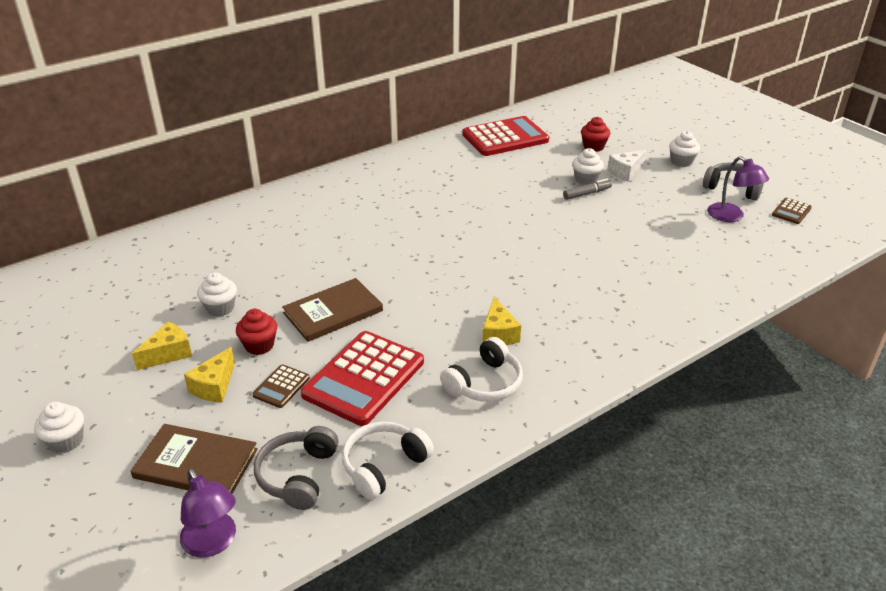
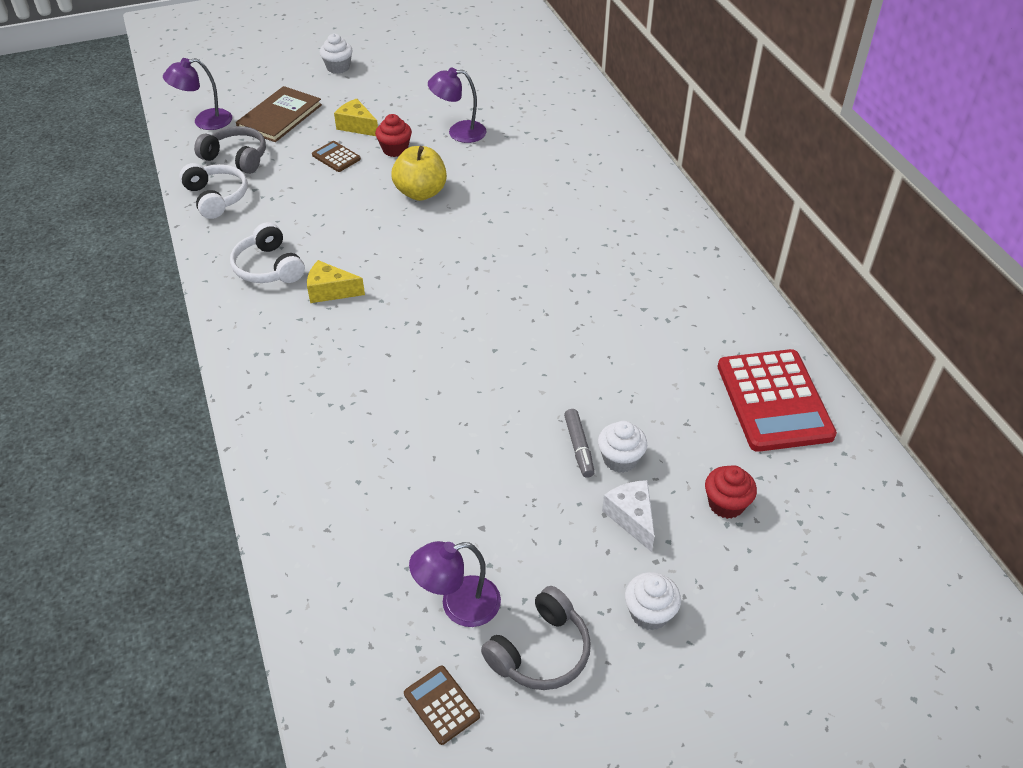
camera: 105 degrees right, 10 degrees up
yellow cheese [132,321,192,370] -> none
white cupcake [197,272,237,317] -> purple lamp [428,67,487,143]
brown book [282,278,383,342] -> yellow apple [391,146,447,201]
red calculator [301,331,424,426] -> none

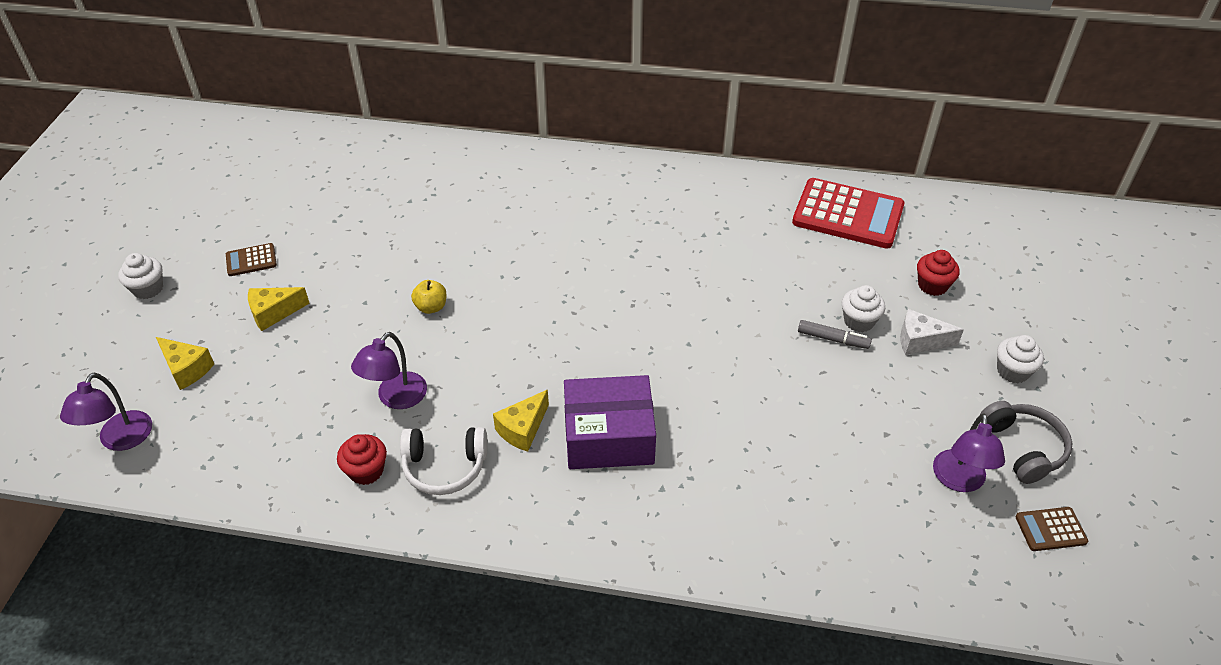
camera: 60 degrees left, 0 degrees up
white headphones [179,163,248,219] -> none
grey headphones [194,126,266,174] -> none
brown book [236,86,322,142] -> yellow cheese [156,337,214,390]
brown calculator [312,141,361,172] -> brown calculator moved to [226,243,277,276]
red cupcake [375,114,412,157] -> red cupcake moved to [337,434,387,485]
yellow apple [391,146,447,201] -> yellow apple [411,280,446,314], size x0.57
purple lamp [428,67,487,143] -> purple lamp moved to [351,332,427,409]
none -> purple box [564,375,656,469]

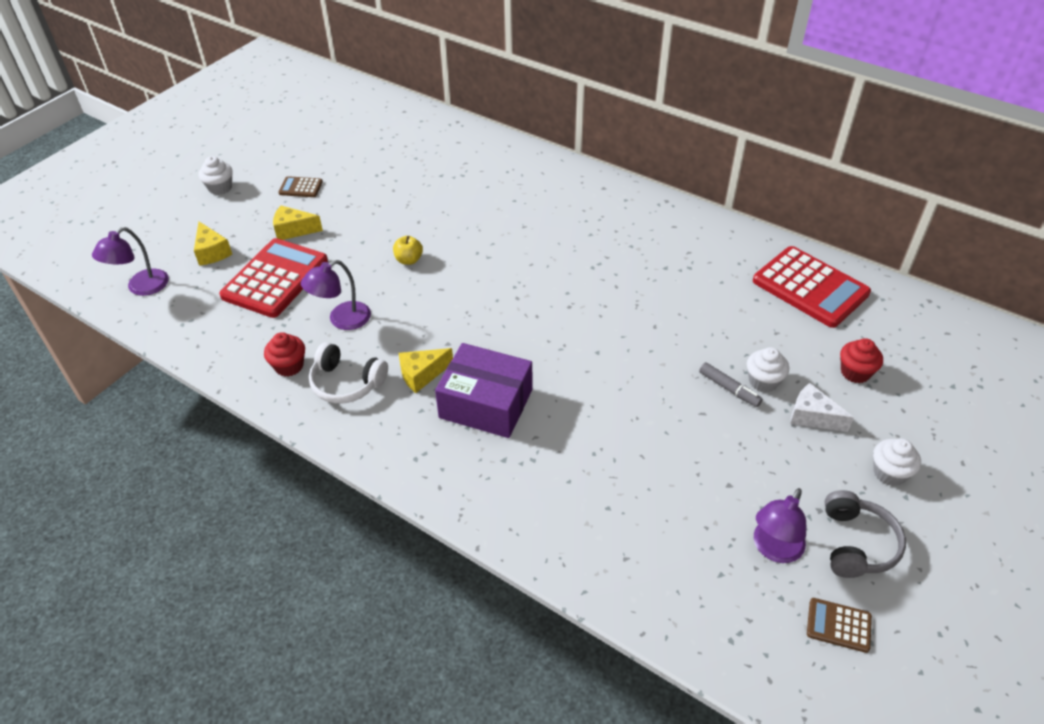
camera: 25 degrees right, 0 degrees up
none -> red calculator [219,238,328,318]

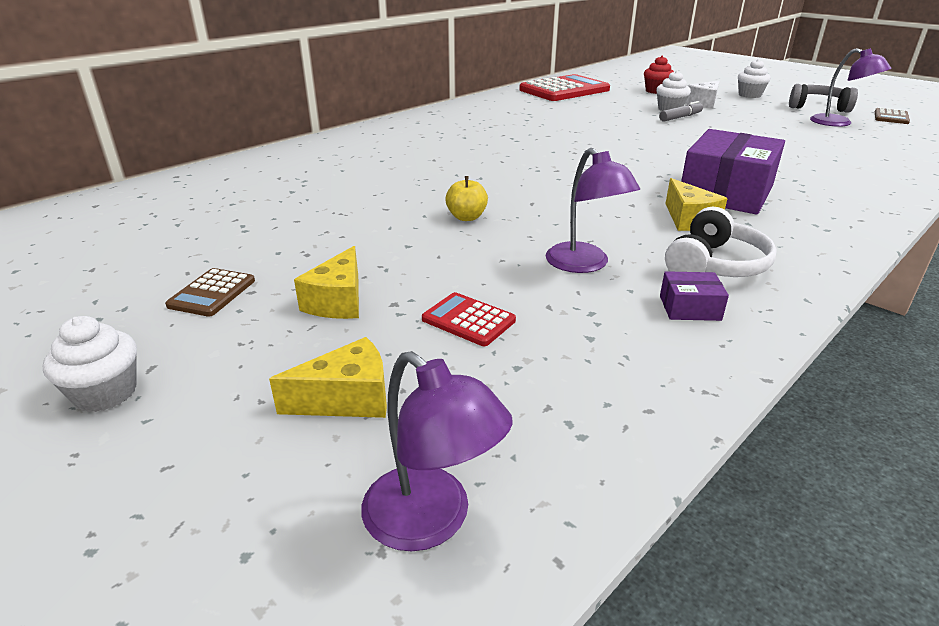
camera: 80 degrees left, 15 degrees down
red calculator [219,238,328,318] -> red calculator [422,292,516,346], size x0.45
red cupcake [264,332,305,377] -> purple box [660,271,729,321]

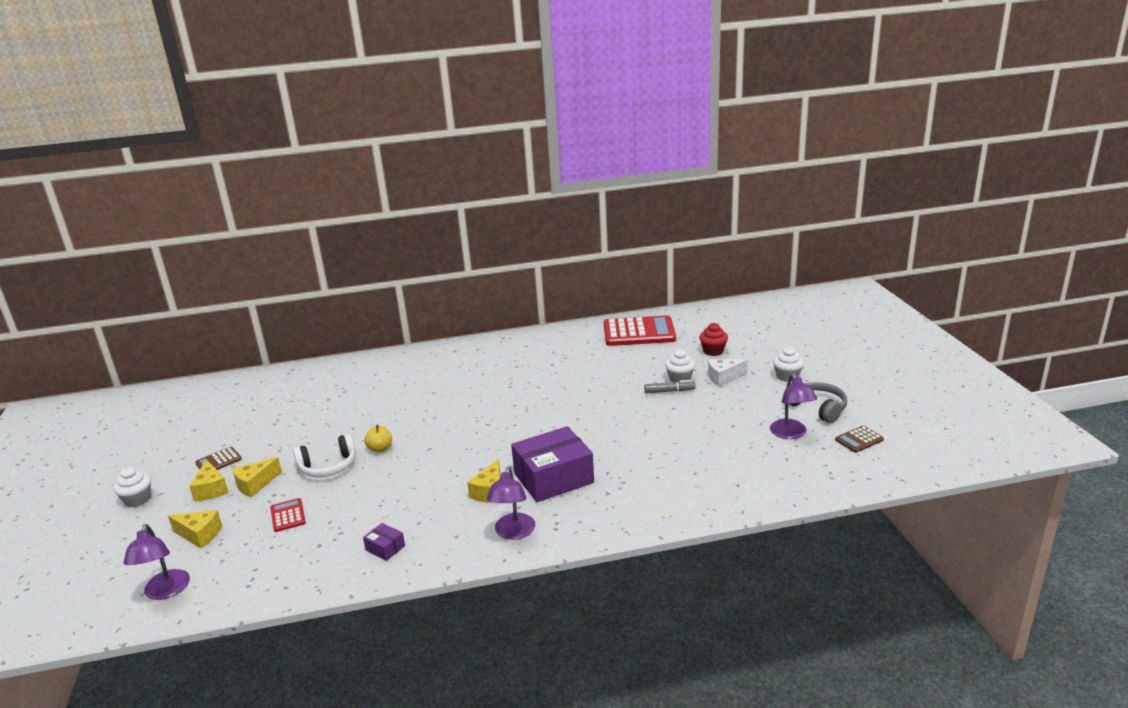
camera: 35 degrees right, 5 degrees down
purple lamp [546,148,640,273] -> purple lamp moved to [486,467,535,540]
white headphones [665,206,777,277] -> white headphones moved to [293,434,356,477]
none -> yellow cheese [189,460,229,501]

